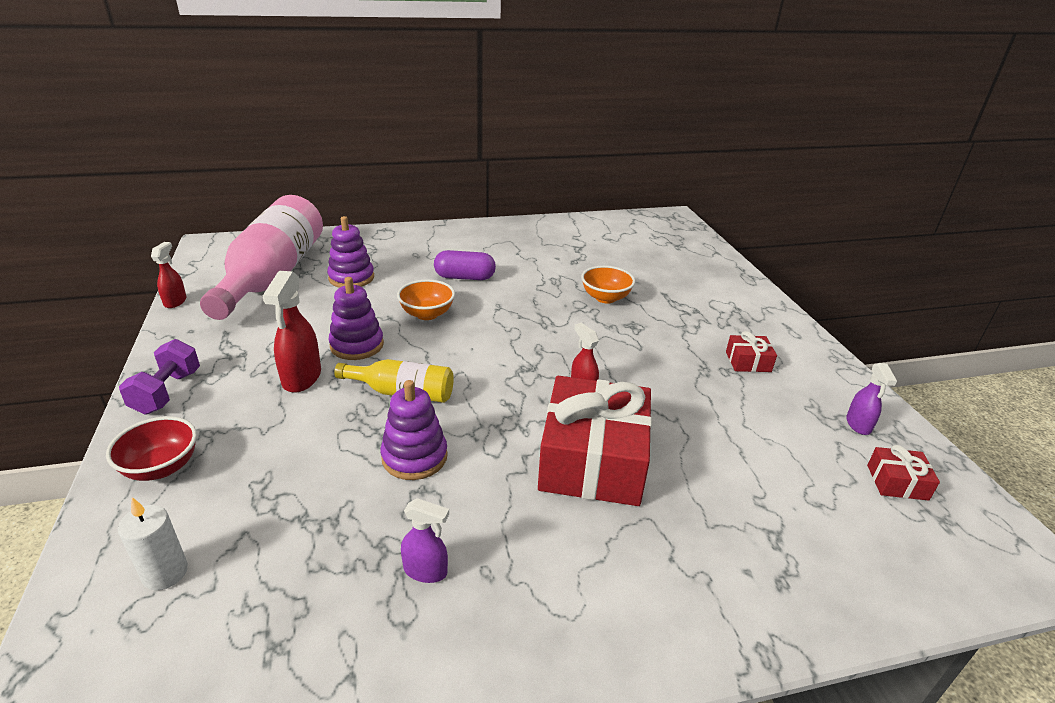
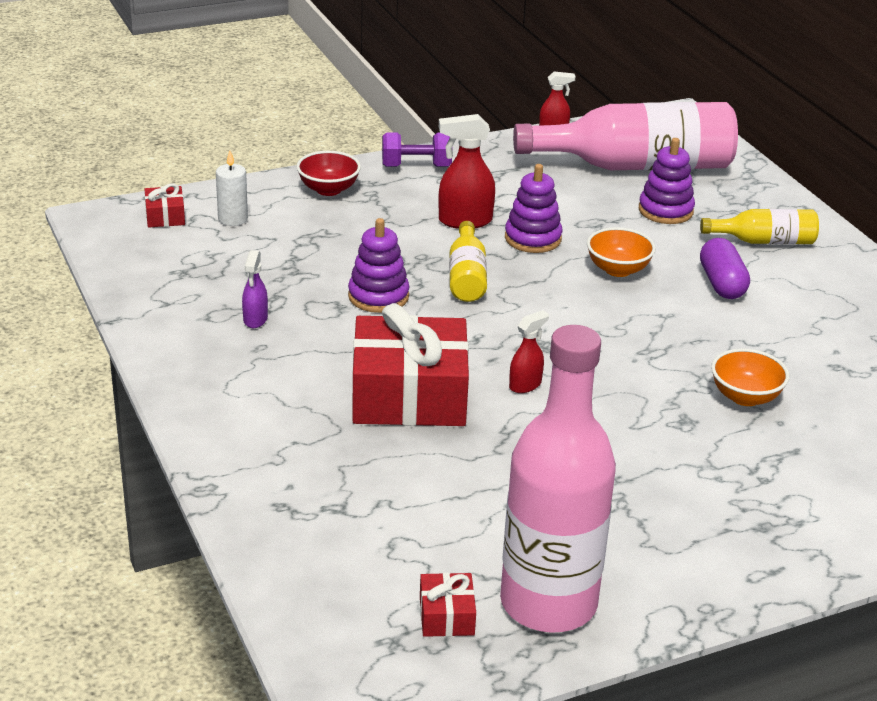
camera: 80 degrees right, 0 degrees up
red gift [726,331,777,372] -> red gift moved to [145,183,185,228]
purple spray bottle [846,363,897,435] -> pink bottle [500,325,616,633]
none -> yellow bottle [700,209,819,244]

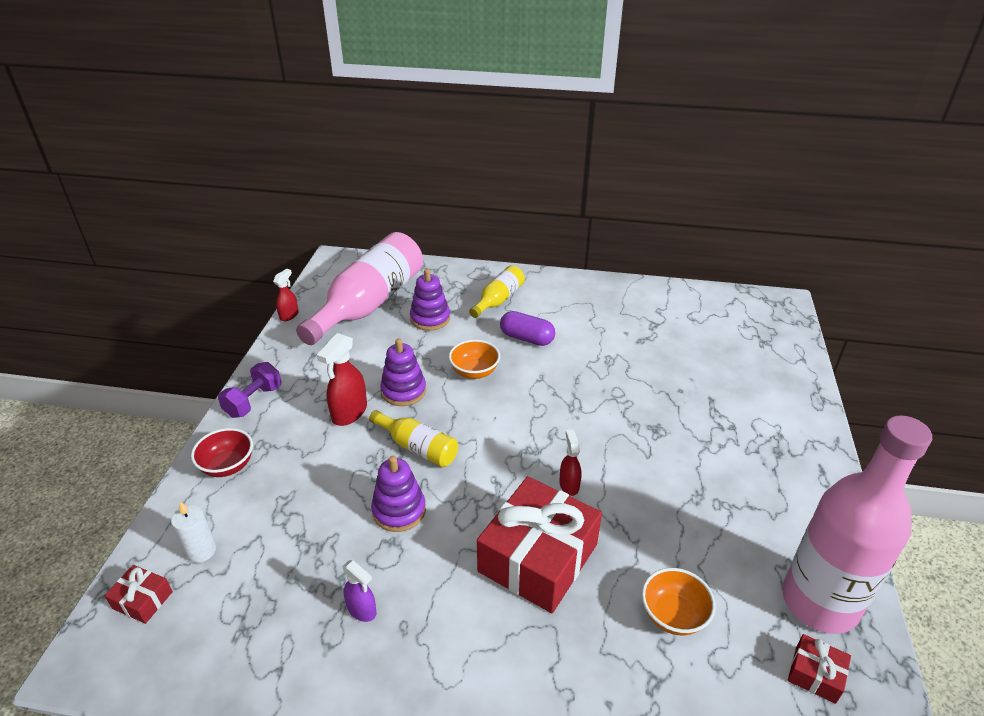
camera: 55 degrees left, 5 degrees up
orange bowl [711,348,789,406] -> orange bowl moved to [642,568,716,635]

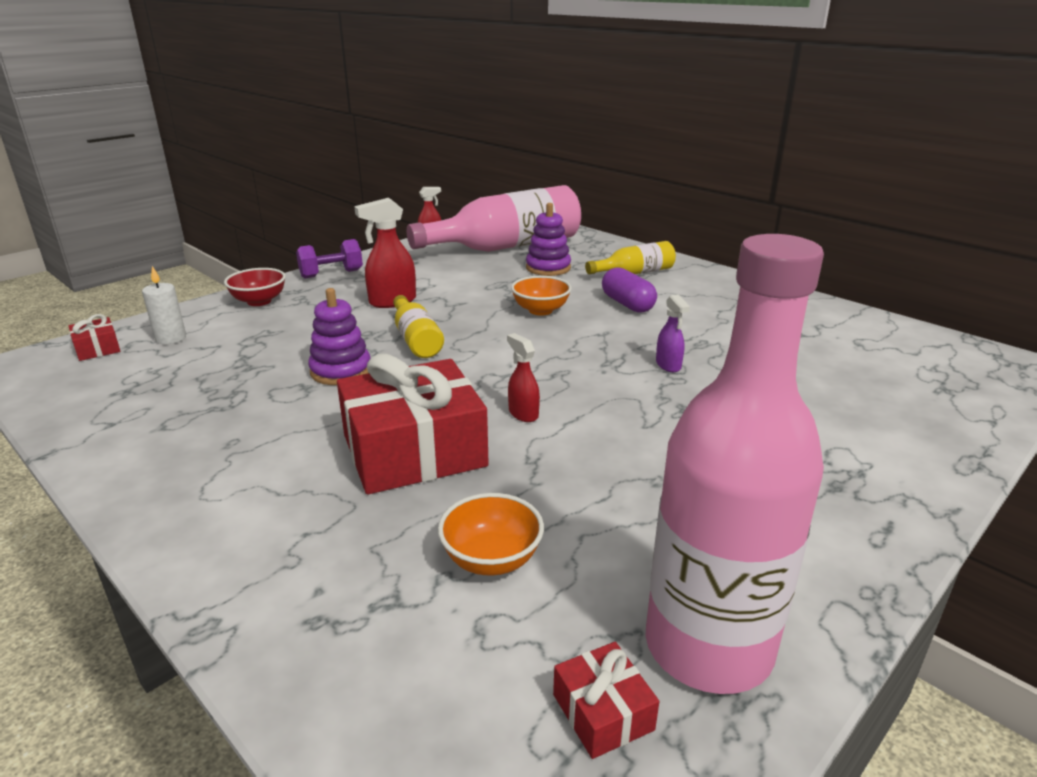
camera: 35 degrees right, 10 degrees down
purple spray bottle [343,560,377,622] -> purple spray bottle moved to [656,294,690,372]
purple stacking toy [380,339,426,406] -> none
red spray bottle [560,430,581,496] -> red spray bottle turned 60 degrees counterclockwise [507,333,540,422]

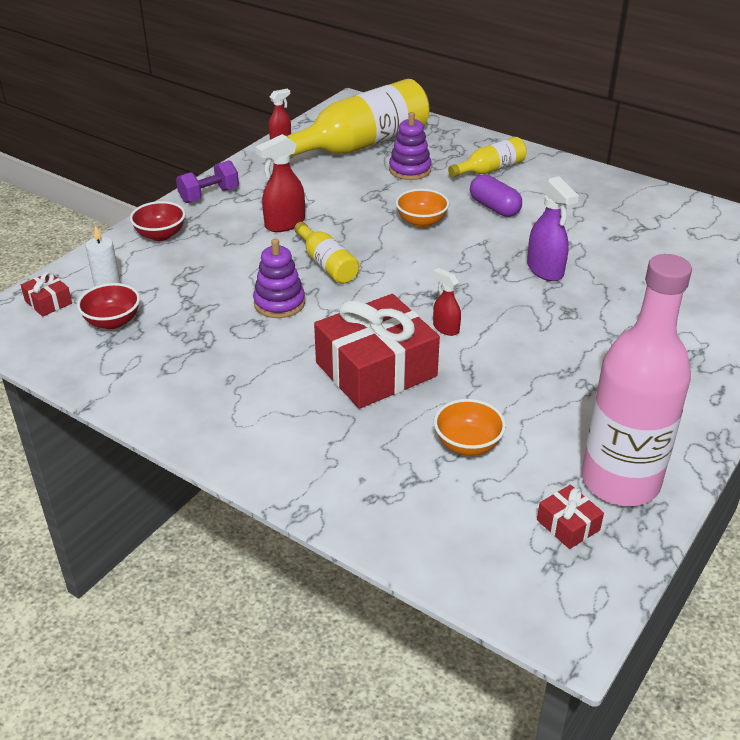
camera: 10 degrees left, 10 degrees up
pink bottle [407,185,581,252] -> yellow bottle [285,79,430,159]
purple spray bottle [656,294,690,372] -> purple spray bottle [527,176,579,281], size x1.65
none -> red bowl [77,283,140,329]

